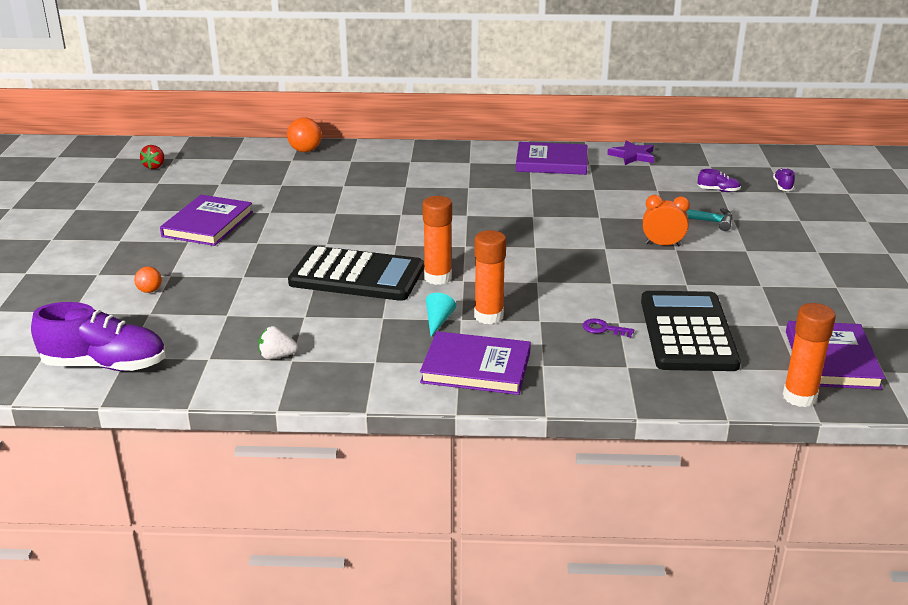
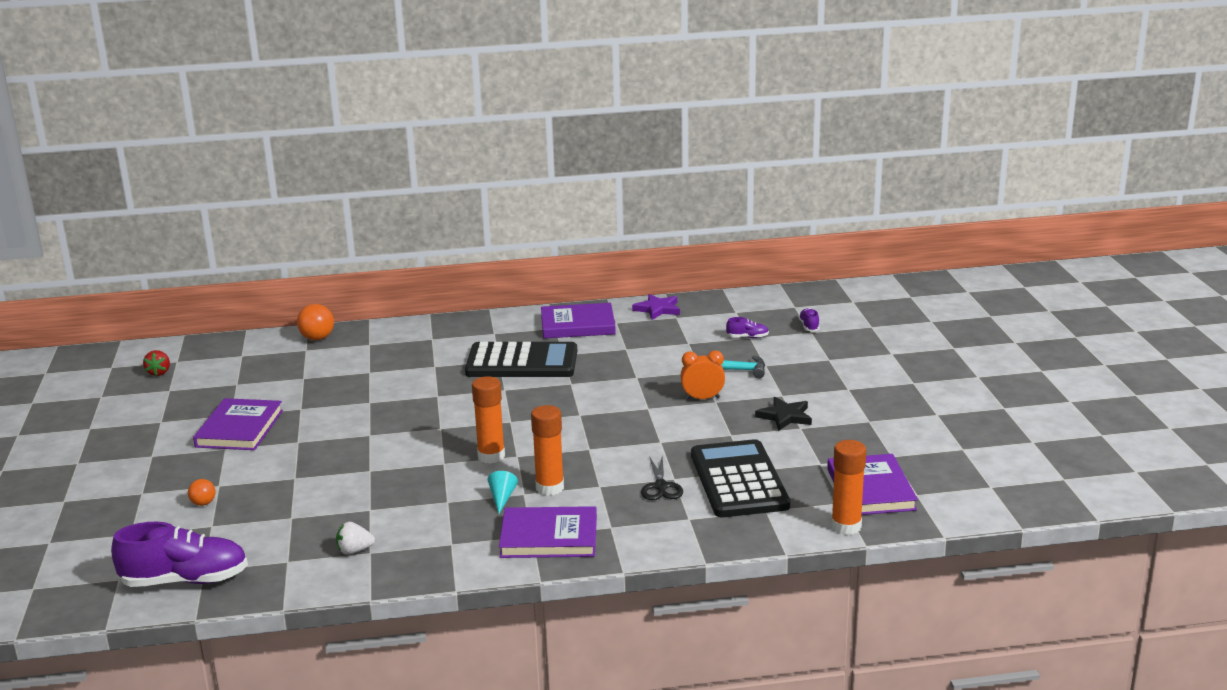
camera: 10 degrees left, 5 degrees down
black calculator [288,246,424,301] -> black calculator moved to [465,342,577,377]
purple key [583,319,634,337] -> black scissors [641,456,683,500]
none -> black star [755,397,812,431]

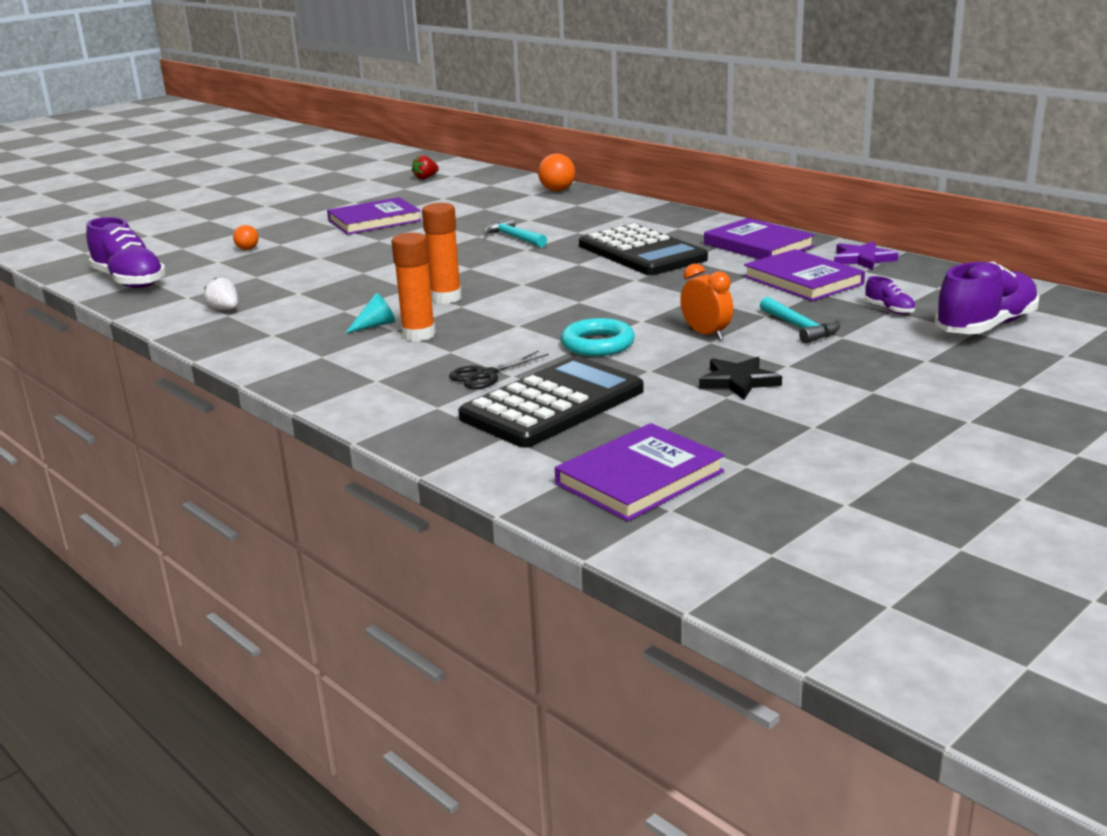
camera: 55 degrees right, 0 degrees up
purple book [499,506,597,558] -> purple book moved to [744,249,865,301]
purple shoe [798,308,820,332] -> purple shoe [935,262,1039,334], size x2.28
orange glue stick [831,440,866,535] -> none
none -> turquoise hammer [484,217,547,247]
none -> turquoise ring [561,318,635,356]

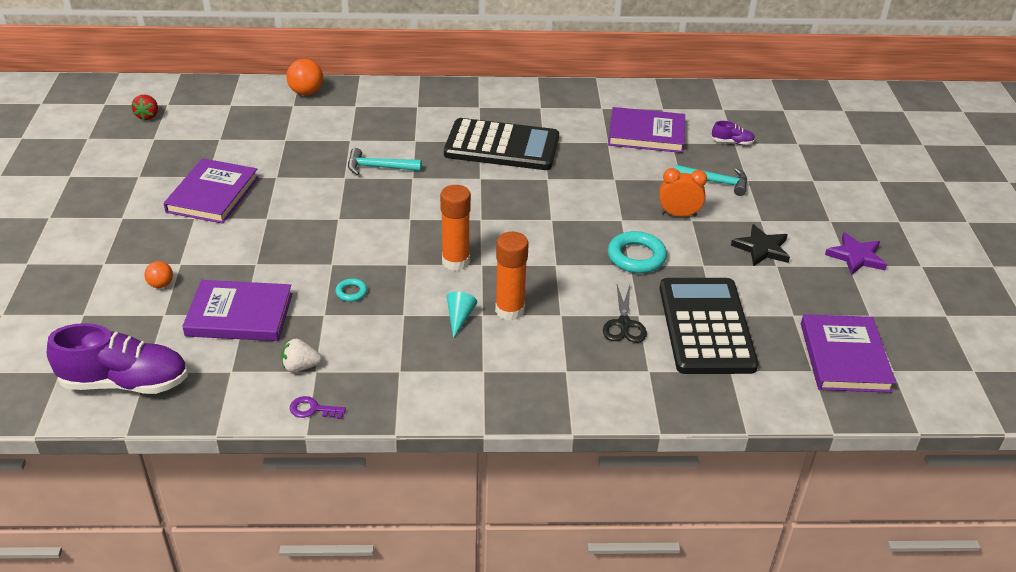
camera: 50 degrees left, 15 degrees up
purple book [704,218,815,259] -> purple book moved to [182,280,292,341]
purple star [834,241,898,270] -> purple star moved to [825,232,887,275]
purple shoe [935,262,1039,334] -> none
none -> purple key [290,396,346,419]
none -> turquoise ring [336,278,367,302]

